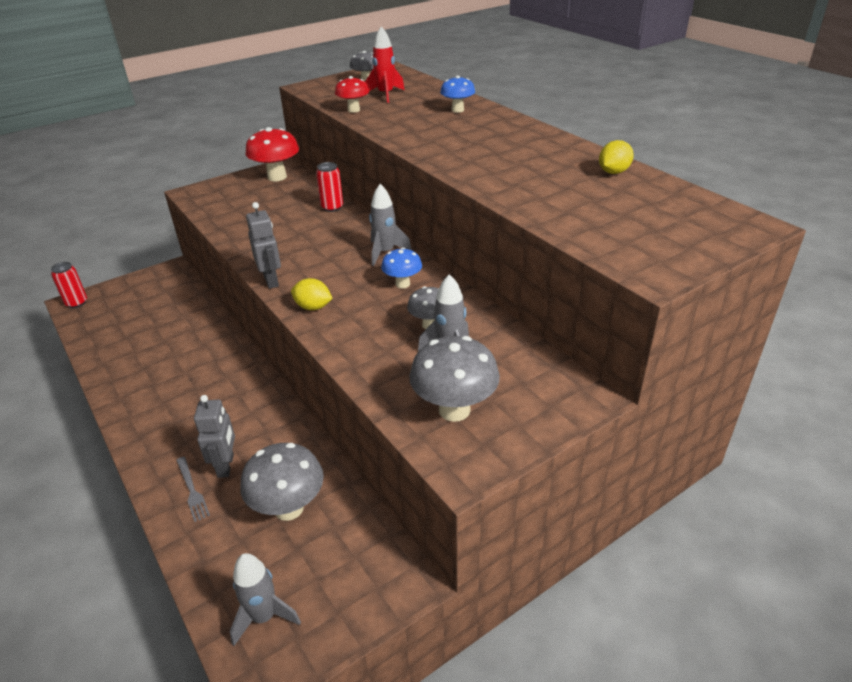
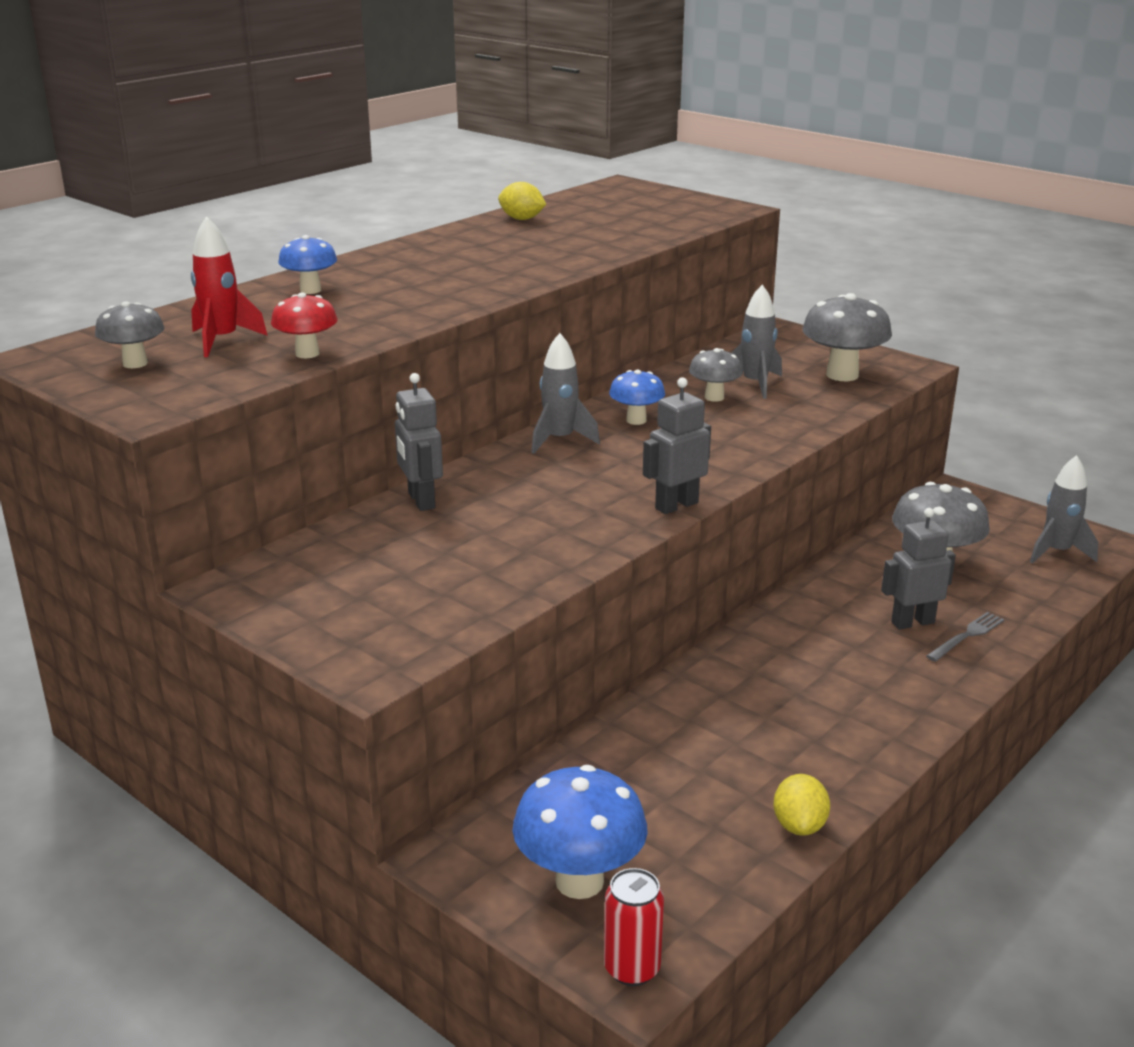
camera: 105 degrees left, 10 degrees down
red mushroom [245,127,299,181] -> none
yellow lemon [291,278,333,310] -> yellow lemon moved to [773,774,830,836]
red can [316,162,343,212] -> grey robot [395,373,443,511]
none -> blue mushroom [513,765,647,899]

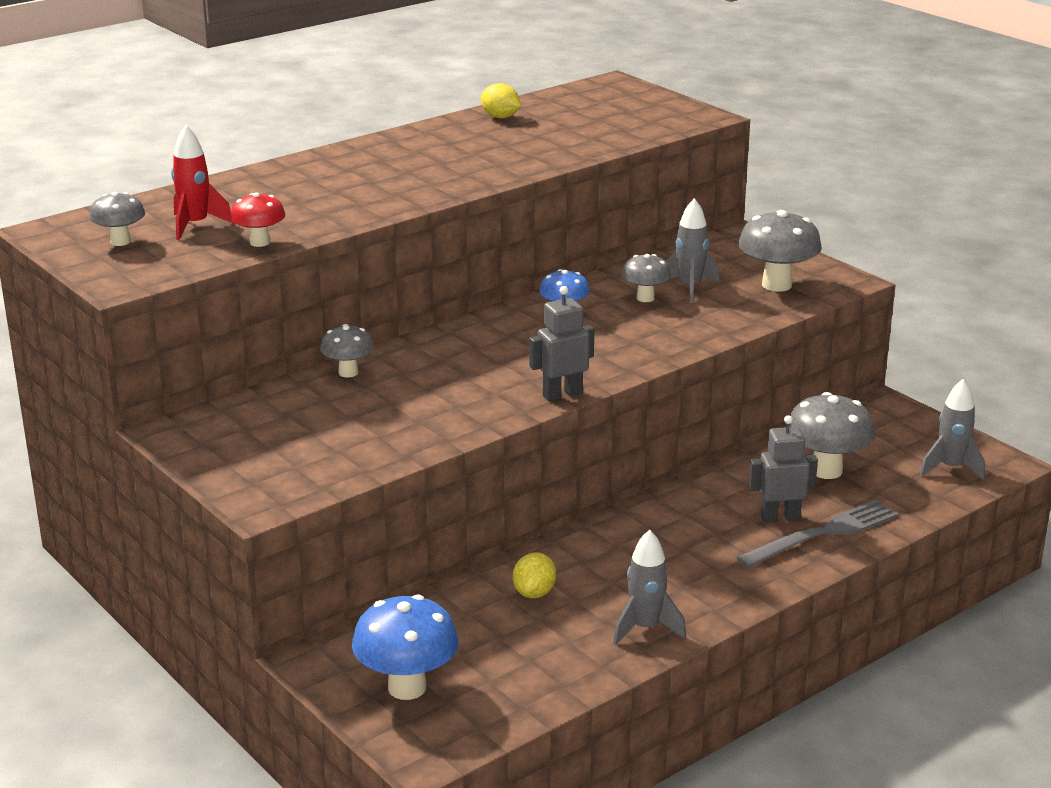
camera: 10 degrees right, 0 degrees up
blue mushroom [278,235,337,294] -> none
grey robot [395,373,443,511] -> grey mushroom [320,324,374,377]
grey rocket [531,333,600,454] -> grey rocket moved to [613,530,686,645]
red can [604,868,664,986] -> none
yellow lemon [773,774,830,836] -> yellow lemon moved to [513,552,556,598]
grey fork [926,612,1004,662] -> grey fork [736,500,899,568], size x1.82

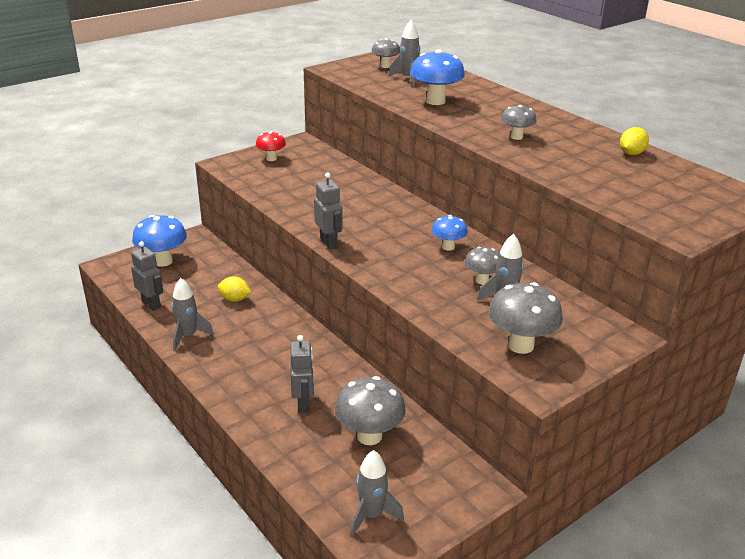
camera: 90 degrees right, 5 degrees up
red rocket [171,125,233,240] -> grey rocket [388,20,420,87]
red mushroom [230,193,285,247] -> red mushroom moved to [256,131,286,161]
grey mushroom [320,324,374,377] -> grey mushroom moved to [501,105,536,140]
grey fork [736,500,899,568] -> none
none -> grey robot [131,241,163,311]
none -> blue mushroom [410,49,465,105]

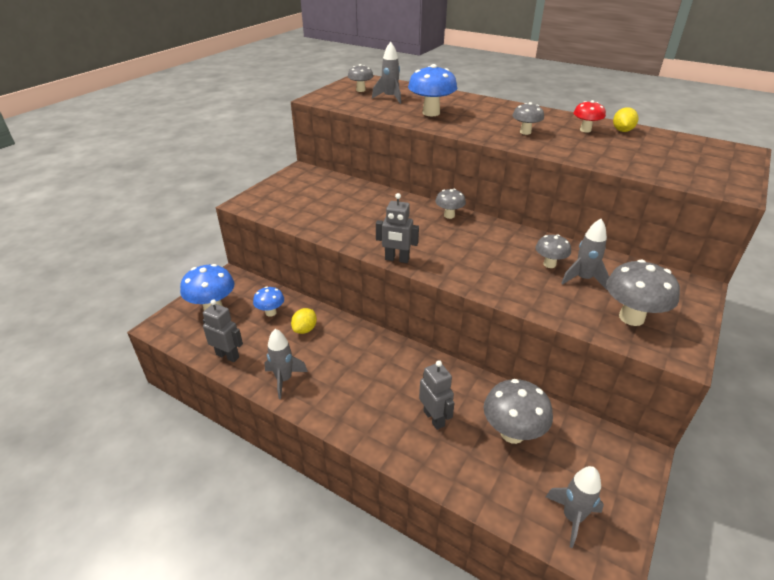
camera: 20 degrees left, 5 degrees up
yellow lemon [218,276,252,302] -> yellow lemon turned 60 degrees counterclockwise [291,308,317,334]
red mushroom [256,131,286,161] -> red mushroom moved to [573,100,606,133]
grey robot [314,172,343,250] -> grey robot turned 150 degrees clockwise [376,193,419,263]
blue mushroom [432,215,468,251] -> blue mushroom moved to [253,286,284,317]
none -> grey mushroom [435,189,466,219]

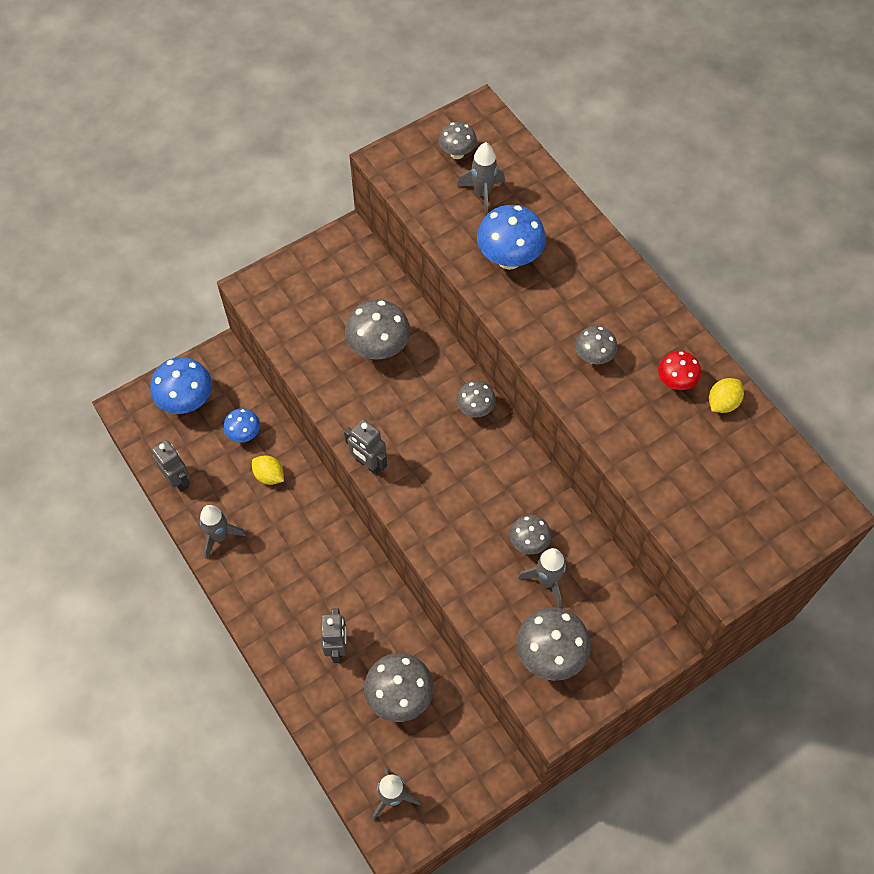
camera: 25 degrees right, 25 degrees up
yellow lemon [291,308,317,334] -> yellow lemon turned 75 degrees clockwise [252,455,284,485]
none -> grey mushroom [345,299,410,359]

